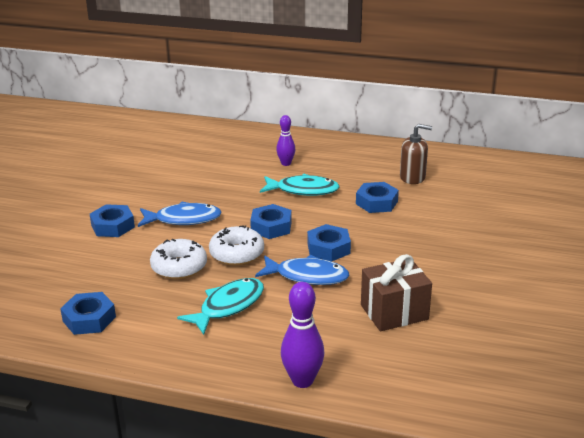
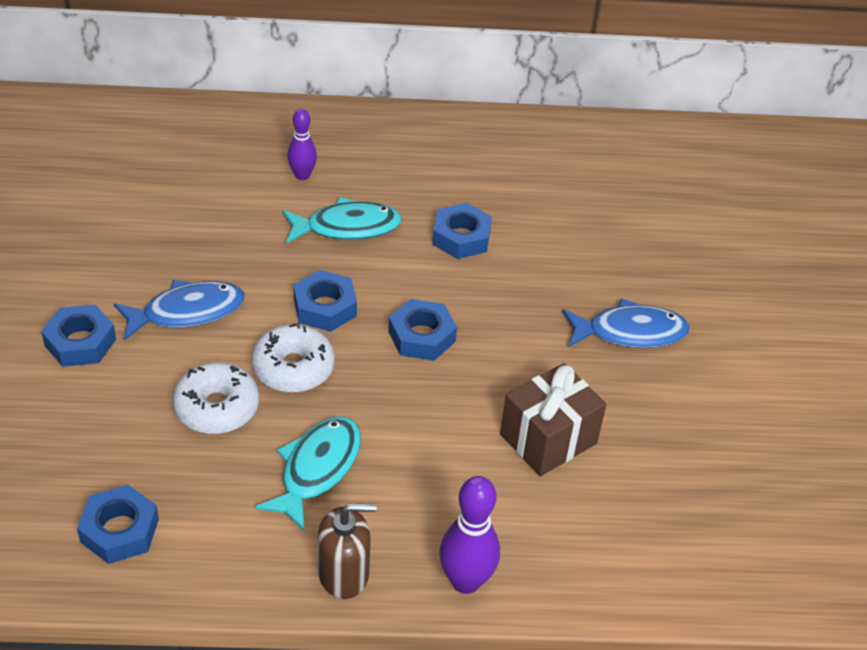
camera: 20 degrees left, 15 degrees up
blue fish [255,255,350,285] -> blue fish moved to [562,298,690,348]
brown soap dispenser [400,124,432,184] -> brown soap dispenser moved to [318,503,377,599]

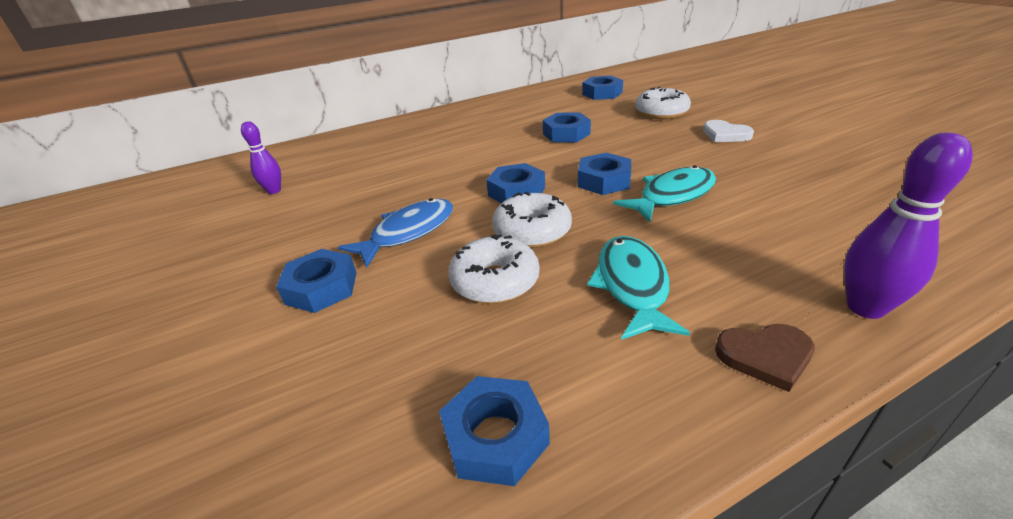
camera: 20 degrees left, 10 degrees down
turquoise fish [282,197,402,244] -> turquoise fish moved to [613,165,716,222]
purple bowling pin [287,109,317,180] -> purple bowling pin moved to [241,121,281,194]
brown soap dispenser [318,503,377,599] -> brown heart [715,324,815,392]
brown gift [500,363,606,476] -> none
blue fish [562,298,690,348] -> white heart [703,120,754,142]
none -> blue nut [582,76,623,100]
none -> white donut [635,87,691,119]

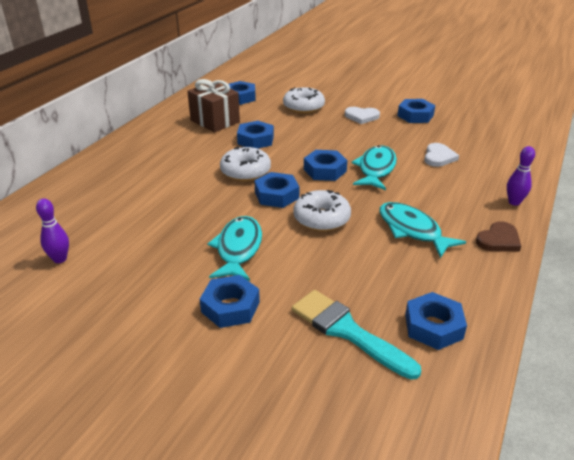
camera: 40 degrees left, 0 degrees up
blue fish [338,198,453,268] -> turquoise fish [207,216,262,281]
white donut [448,235,540,304] -> white donut moved to [220,145,271,182]
purple bowling pin [844,133,973,319] -> purple bowling pin [507,146,535,206], size x0.65
none -> brown gift [187,79,240,132]
none -> turquoise brush [292,290,421,380]
none -> blue nut [397,99,435,123]
none -> white heart [424,143,459,167]

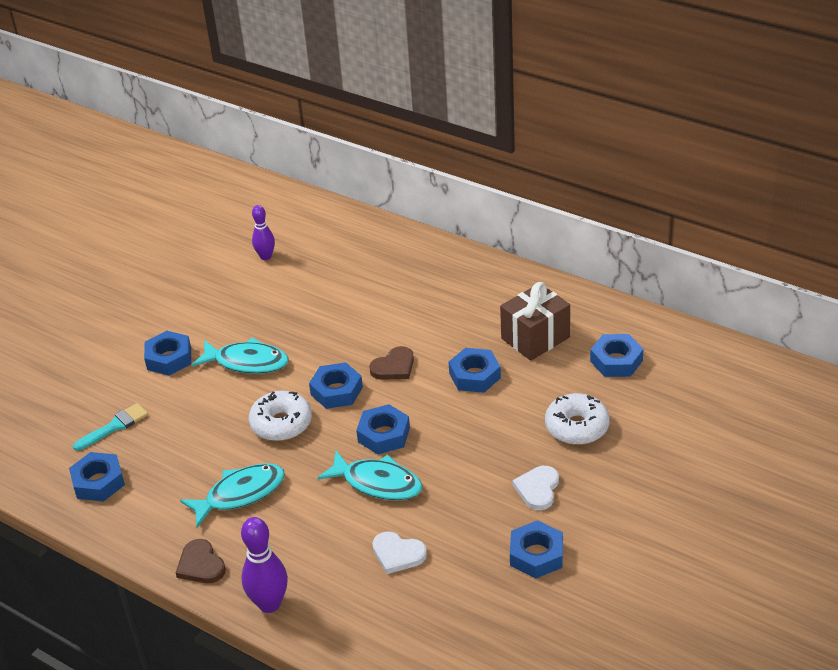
camera: 100 degrees right, 5 degrees up
white donut [220,145,271,182] -> brown heart [369,346,414,380]
turquoise brush [292,290,421,380] -> turquoise brush [73,403,148,451], size x0.65
purple bowling pin [507,146,535,206] -> purple bowling pin [241,517,288,613], size x1.54

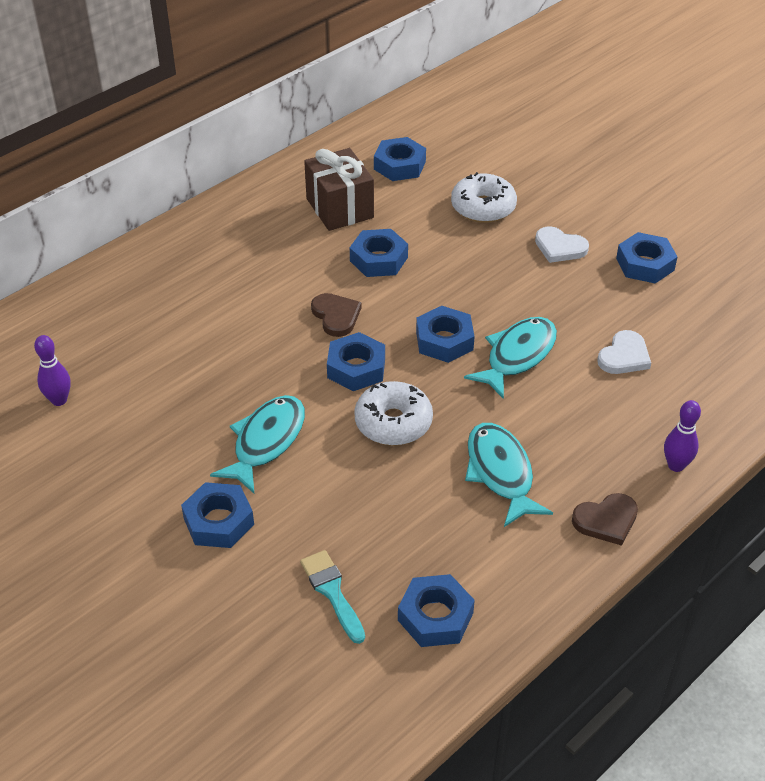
camera: 80 degrees left, 5 degrees up
purple bowling pin [241,517,288,613] -> purple bowling pin [664,400,701,472], size x0.65

